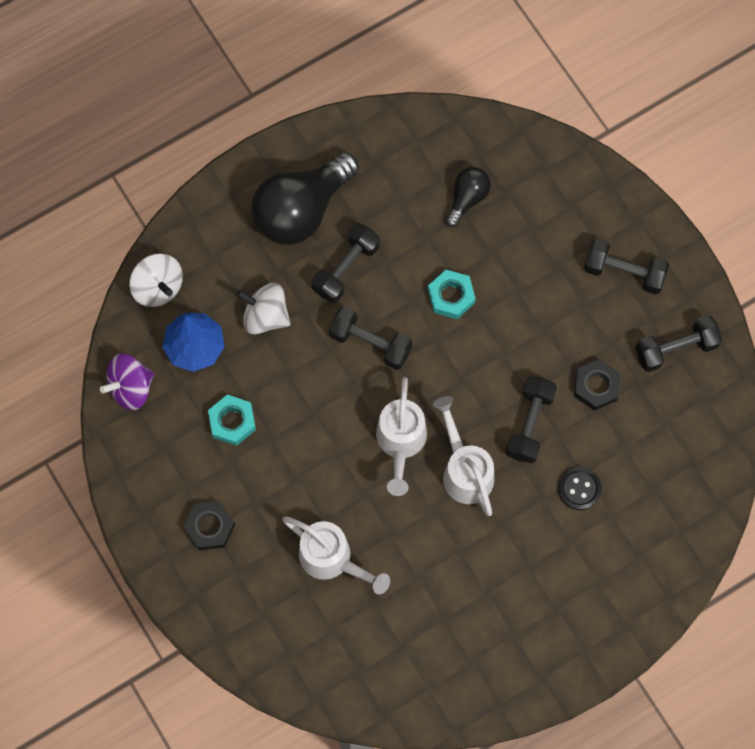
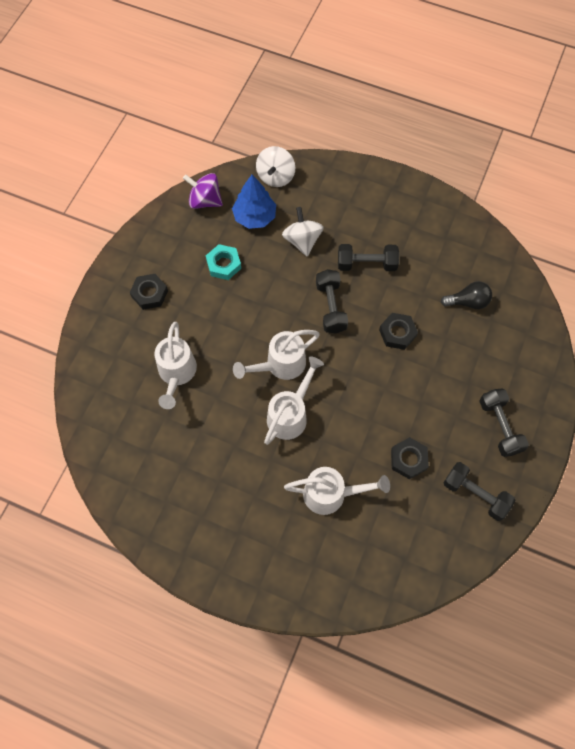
camera: 55 degrees right, 5 degrees down
black light bulb [251,152,359,245] -> none
turquoise nut [428,270,476,319] -> black nut [379,313,418,350]
black dumbbell [506,377,557,463] -> none
black button [558,467,602,510] -> white watering can [284,467,390,515]

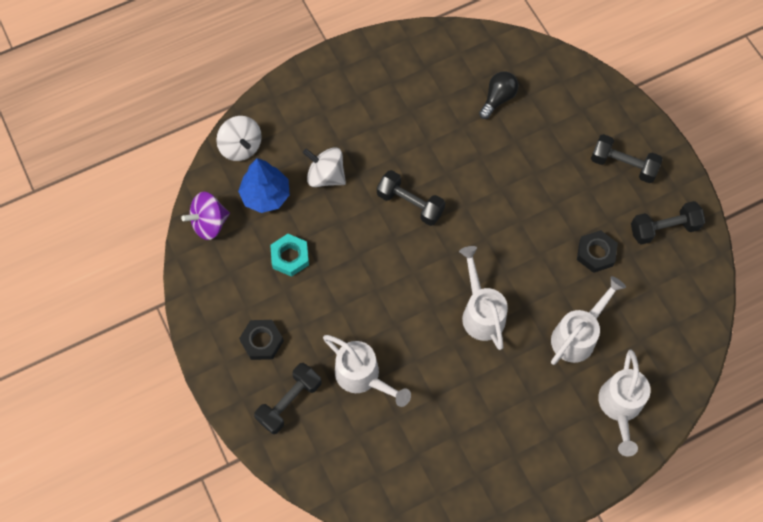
camera: 50 degrees left, 0 degrees up
white watering can [233,330,320,380] -> white watering can moved to [598,349,651,456]
black dumbbell [338,244,399,271] -> black dumbbell moved to [254,363,322,434]
black nut [379,313,418,350] -> none

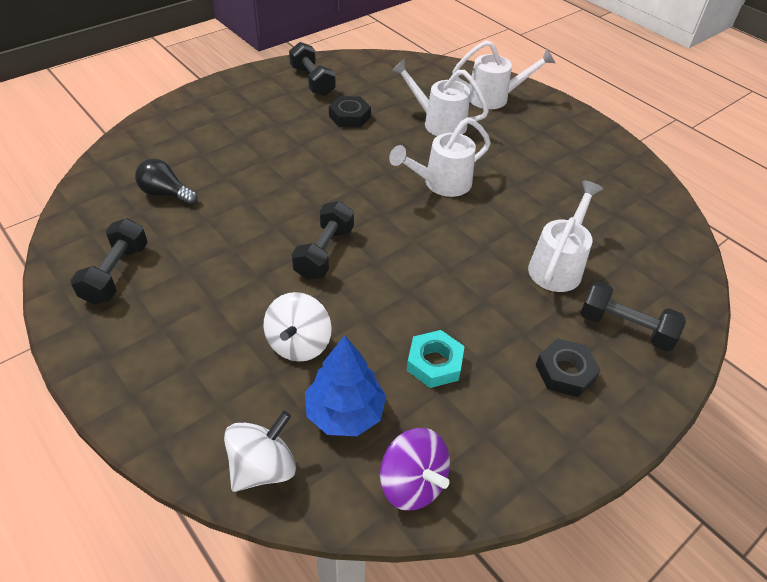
camera: 105 degrees left, 20 degrees down
black dumbbell [591,134,663,183] -> black dumbbell moved to [70,218,148,305]

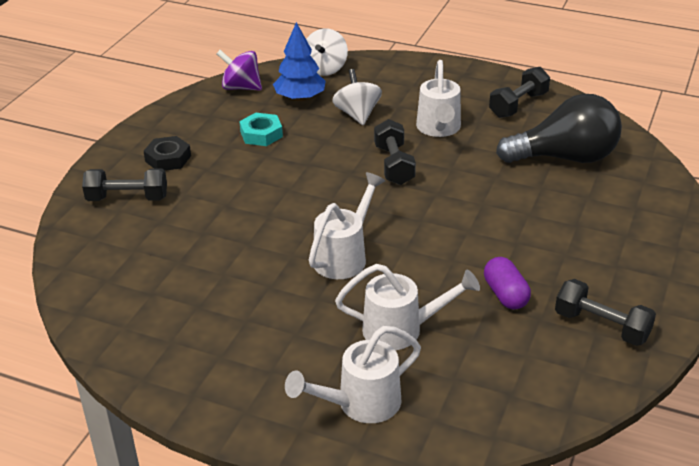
camera: 155 degrees right, 10 degrees down
black dumbbell [70,218,148,305] -> black dumbbell turned 60 degrees clockwise [489,67,550,118]
black light bulb [135,159,198,204] -> black light bulb [496,94,622,163], size x1.98
black nut [329,96,371,128] -> purple capsule [484,257,531,310]
white watering can [528,181,603,292] -> white watering can moved to [416,60,461,137]

